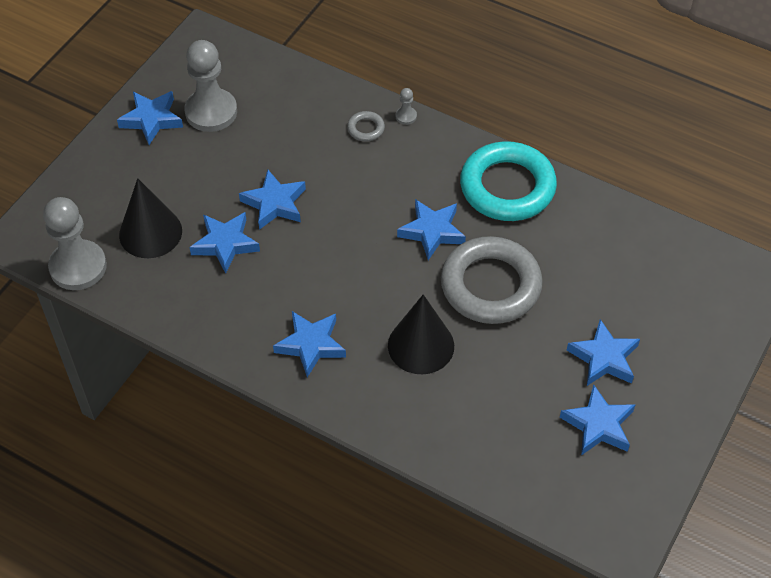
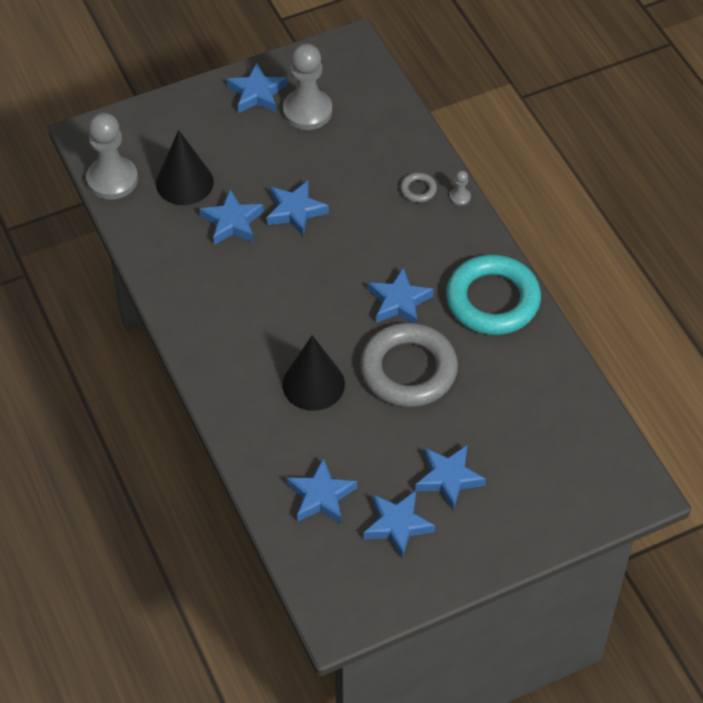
camera: 35 degrees right, 0 degrees up
blue star [273,311,346,377] -> blue star moved to [287,458,357,523]

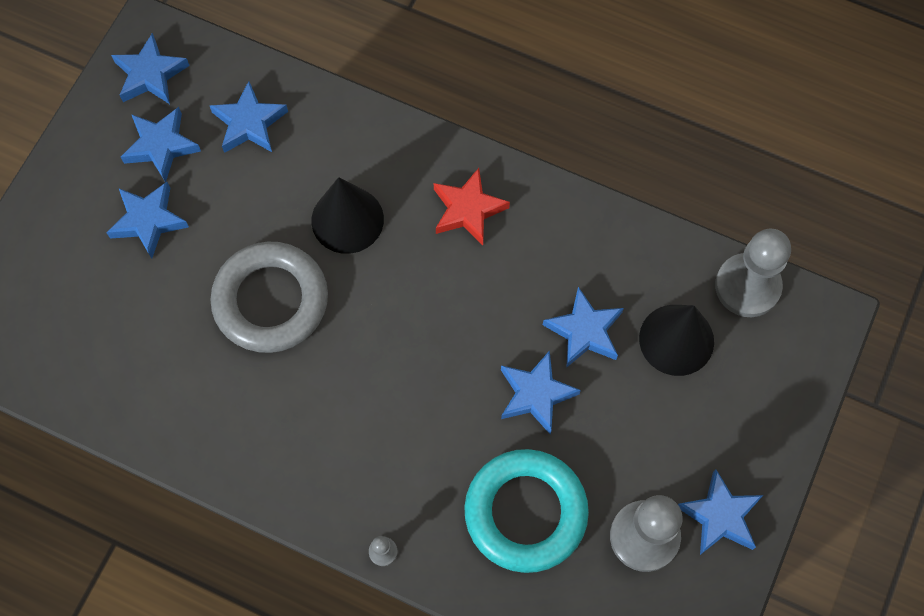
camera: 140 degrees right, 15 degrees up
blue star [368,267,434,323] -> blue star moved to [111,33,190,104]
grey ring [400,173,437,203] -> none
turquoise ring [446,254,541,335] -> turquoise ring moved to [464,449,589,573]
none -> red star [434,168,510,245]

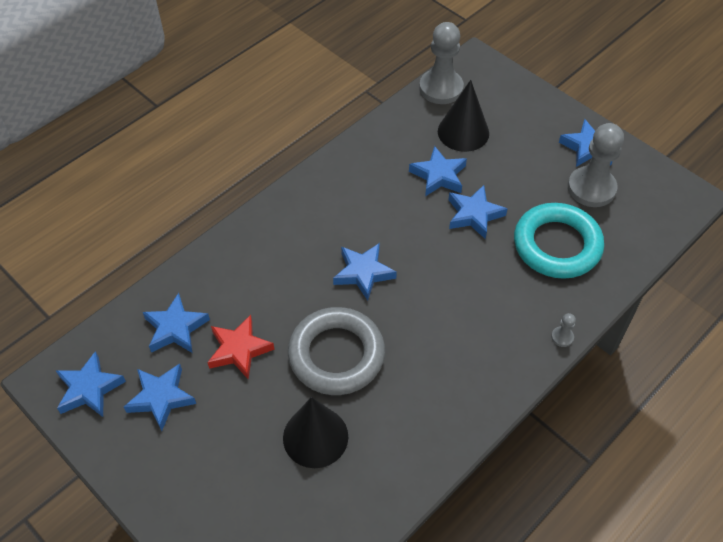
camera: 70 degrees left, 15 degrees down
blue star [106,182,189,259] -> blue star moved to [333,243,397,301]
black cone [311,177,384,254] -> black cone moved to [283,397,348,468]
red star [434,168,510,245] -> red star moved to [207,315,275,379]

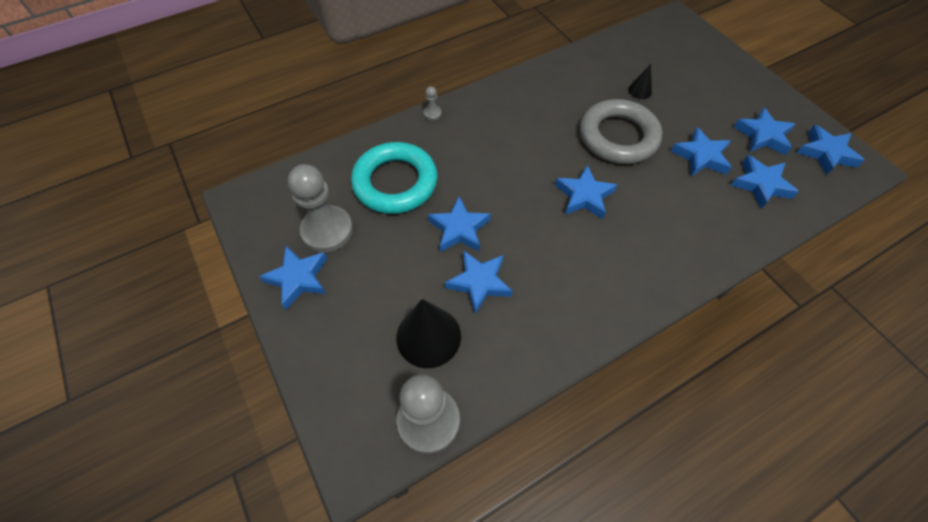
camera: 165 degrees left, 5 degrees up
red star [207,315,275,379] -> blue star [671,127,732,176]
black cone [283,397,348,468] -> black cone [628,64,652,99], size x0.49

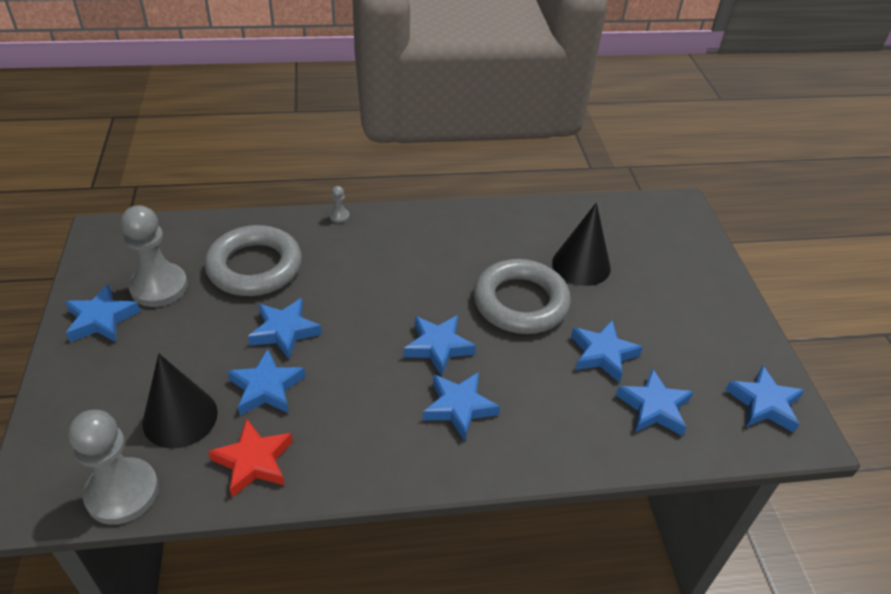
camera: 20 degrees right, 15 degrees down
turquoise ring [351,142,437,214] -> grey ring [205,225,302,296]
black cone [628,64,652,99] -> black cone [552,202,611,286], size x2.04
blue star [734,107,796,155] -> blue star moved to [423,372,500,441]
none -> red star [208,418,293,498]

